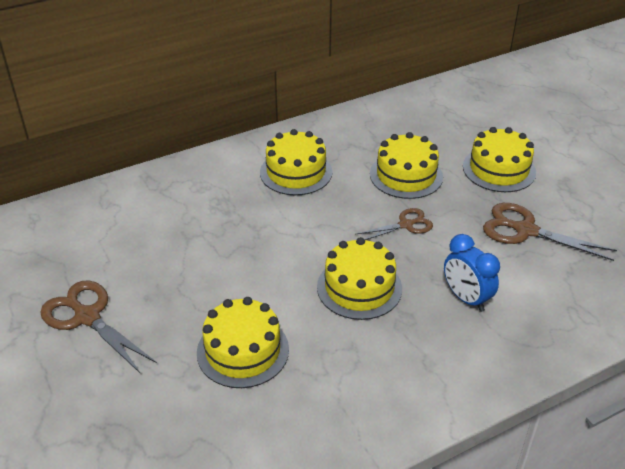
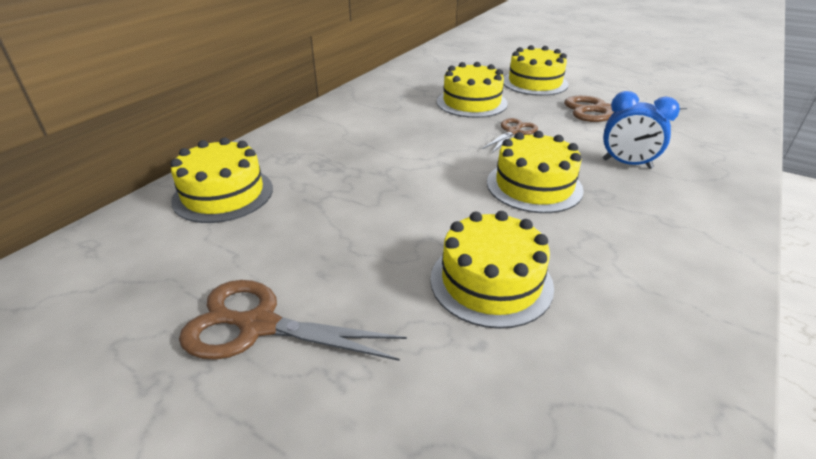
camera: 30 degrees left, 5 degrees down
yellow cake [260,129,332,195] -> yellow cake moved to [170,138,273,223]

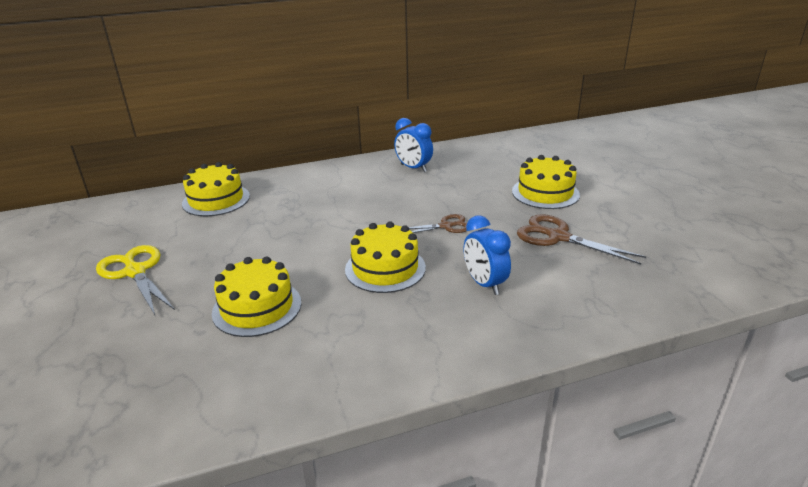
camera: 40 degrees right, 5 degrees down
brown scissors [179,280,407,361] -> yellow scissors [96,245,175,317]
yellow cake [437,62,508,118] -> none
none -> blue clock [394,118,433,172]

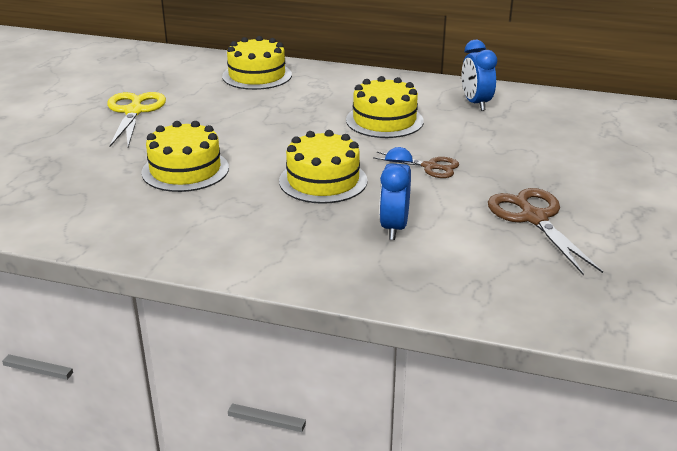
camera: 35 degrees right, 0 degrees up
yellow cake [512,155,580,209] -> yellow cake moved to [346,76,424,138]

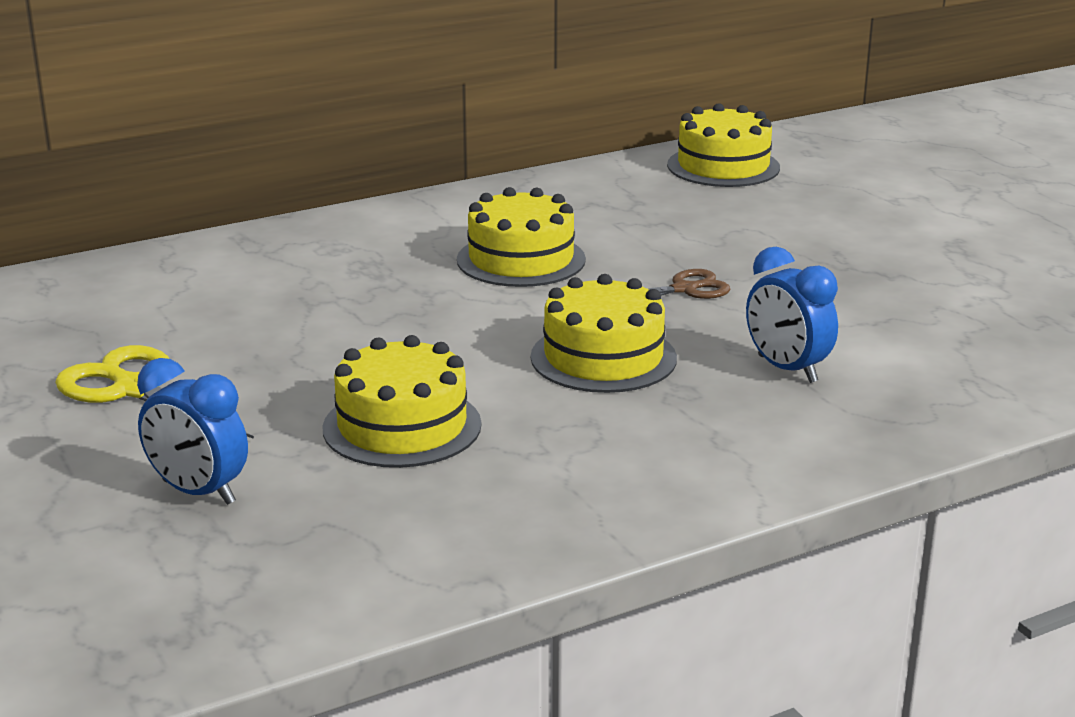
camera: 45 degrees left, 5 degrees down
yellow cake [222,36,292,90] -> yellow cake moved to [667,103,780,187]
blue clock [462,40,497,111] -> blue clock moved to [137,358,248,505]
brown scissors [488,188,603,276] -> none

